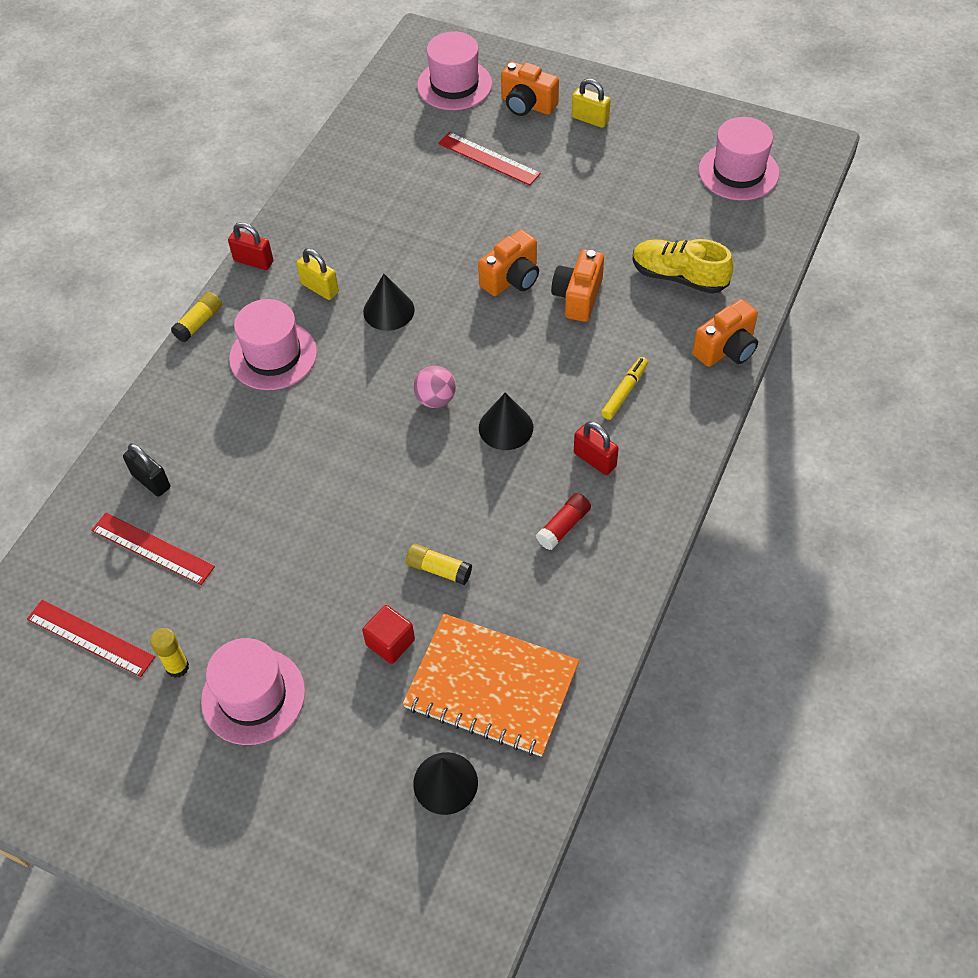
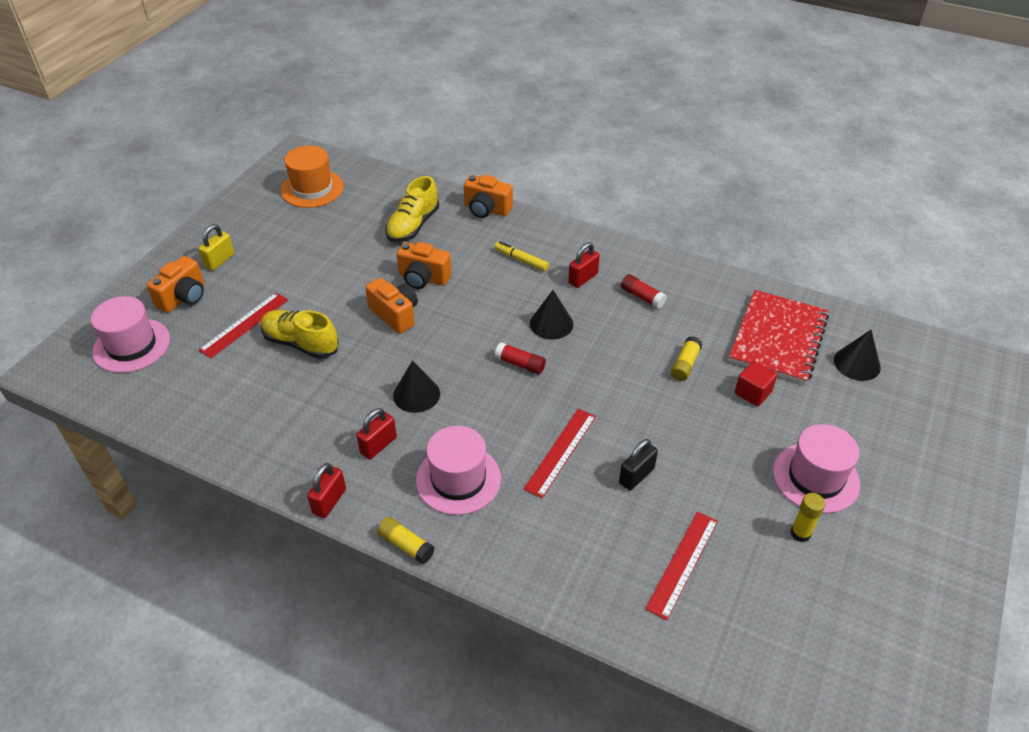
camera: 90 degrees left, 10 degrees down
red ruler [27,600,156,677] -> red ruler moved to [524,409,596,498]
black padlock [123,443,170,497] -> black padlock moved to [619,439,658,490]
yellow padlock [296,248,339,300] -> red padlock [356,408,397,459]
orange notebook [403,614,579,757] -> red notebook [729,290,829,384]
pink ball [414,366,456,408] -> red glue stick [495,342,546,375]
orange camera [693,299,758,367] -> orange camera turned 150 degrees clockwise [464,175,513,218]
pink hat [699,117,779,200] -> orange hat [281,146,344,208]
none -> yellow shoe [261,310,339,359]

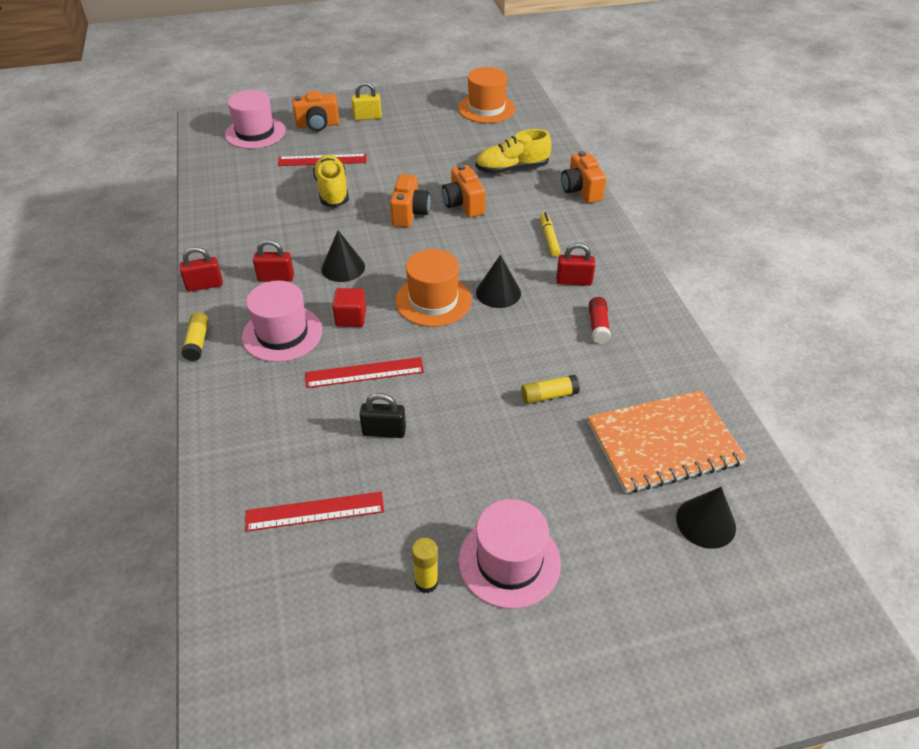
camera: 50 degrees right, 0 degrees up
red glue stick [495,342,546,375] -> orange hat [395,249,472,327]
red notebook [729,290,829,384] -> orange notebook [588,390,747,493]
red cube [735,361,777,406] -> red cube moved to [332,288,366,327]

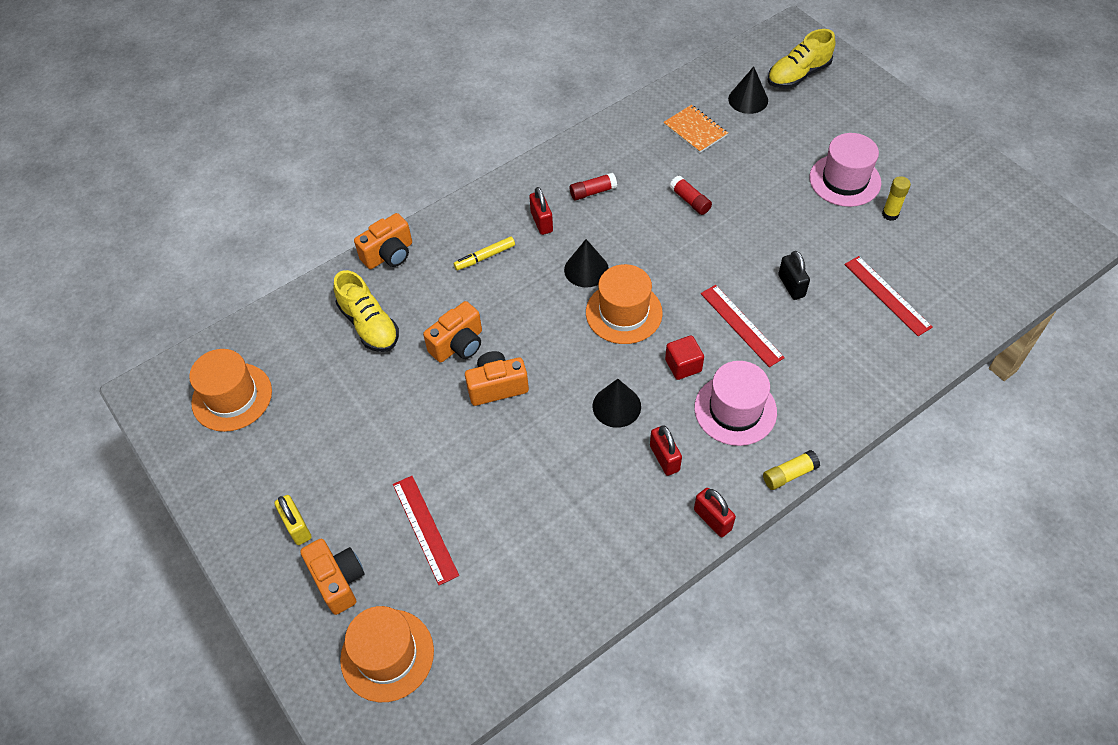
camera: 110 degrees left, 10 degrees up
pink hat [225,90,285,149] -> orange hat [340,606,434,702]
yellow shoe [313,155,349,207] -> yellow shoe moved to [767,29,835,89]
yellow glue stick [521,375,580,404] -> red glue stick [669,175,712,215]
orange notebook [588,390,747,493] -> orange notebook [663,105,728,153], size x0.55

